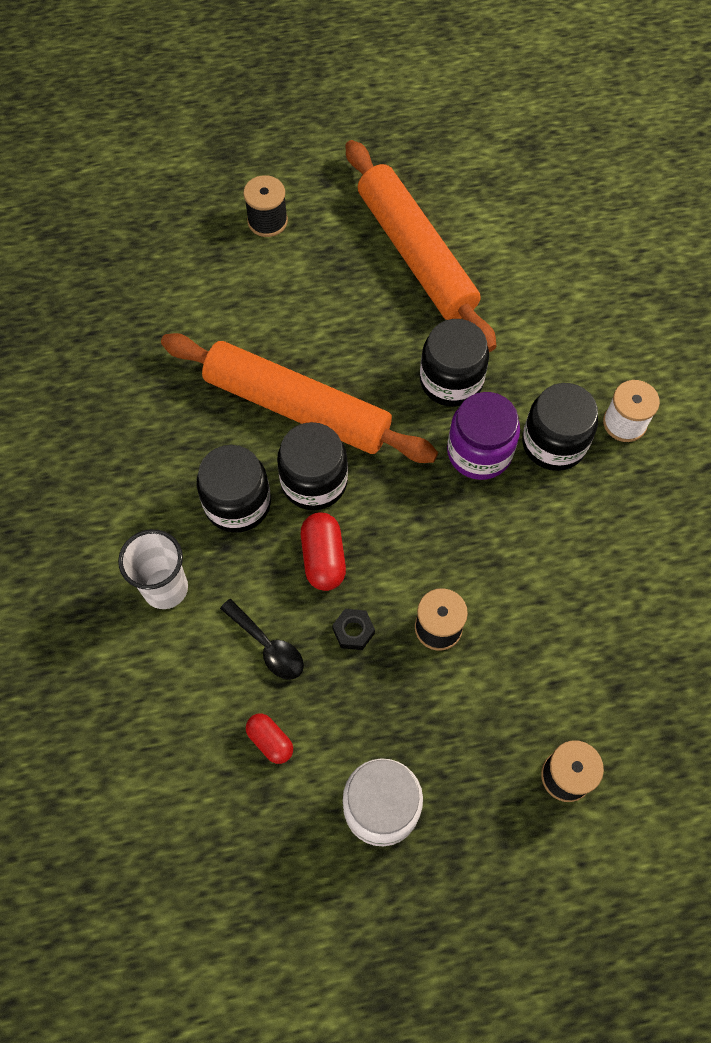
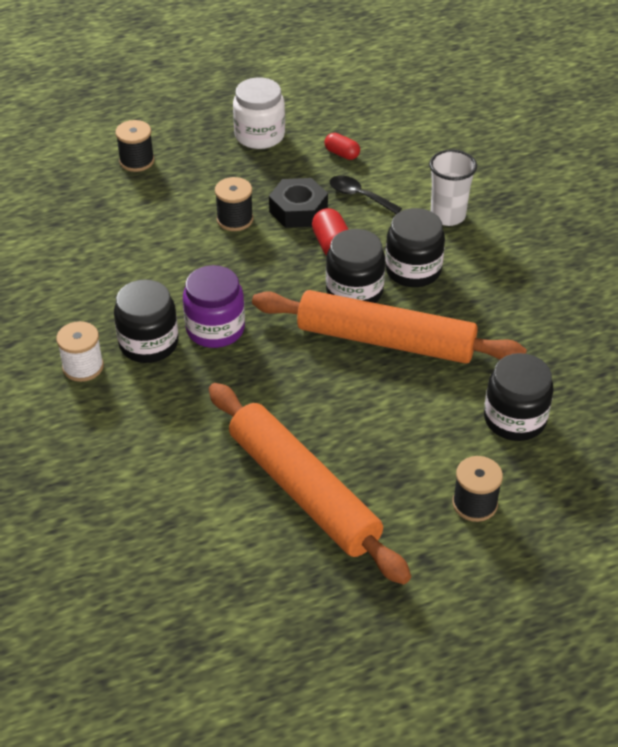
camera: 170 degrees right, 20 degrees down
black nut [332,609,375,650] -> black nut [269,178,328,228], size x1.83
black jar [420,319,489,407] -> black jar moved to [484,353,554,441]

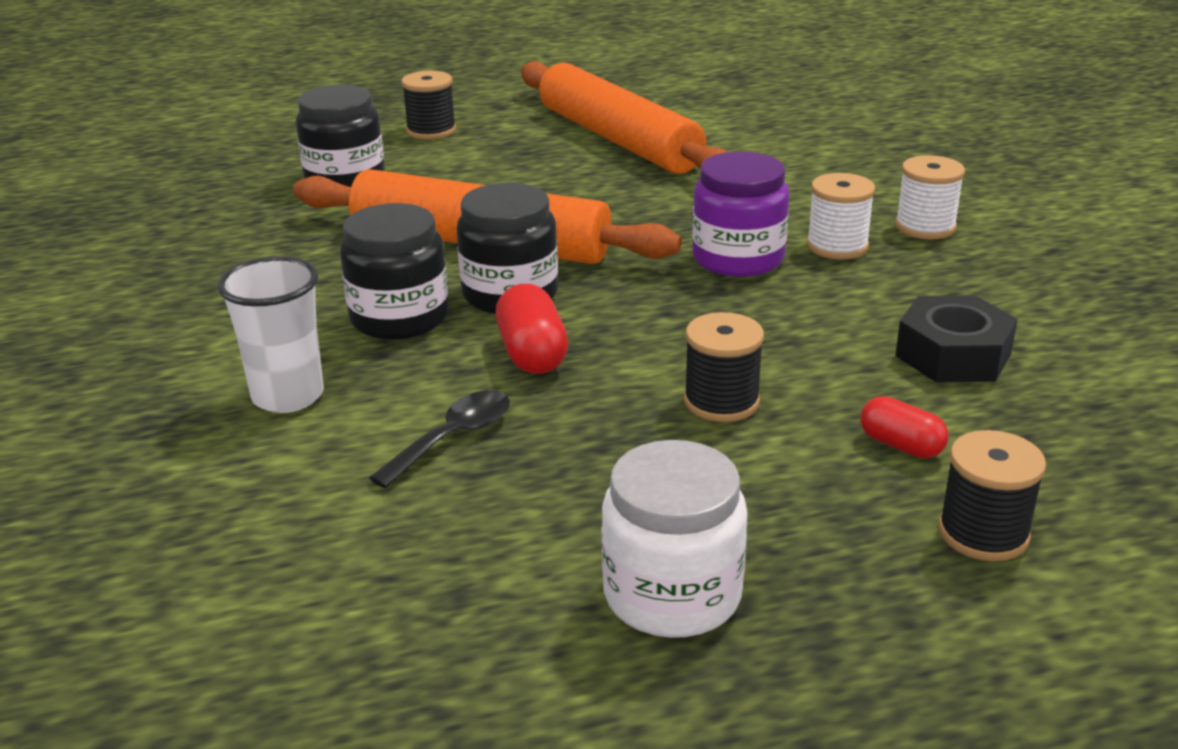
camera: 175 degrees left, 15 degrees down
black jar [114,279,178,363] -> white spool [807,173,875,260]
black nut [269,178,328,228] -> black nut moved to [895,295,1018,382]
red capsule [324,133,360,160] -> red capsule moved to [860,396,949,459]
black spoon [330,175,402,214] -> black spoon turned 90 degrees counterclockwise [369,390,510,488]

